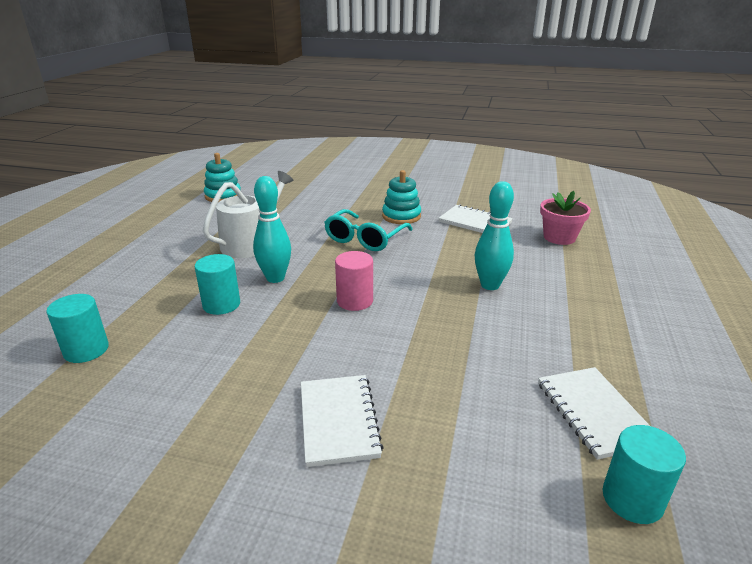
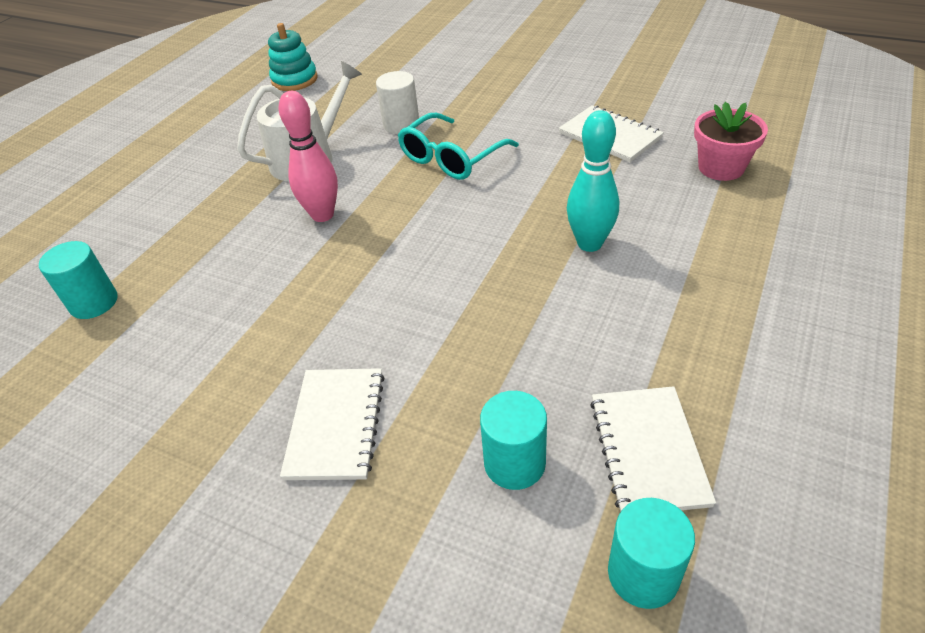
camera: 15 degrees right, 15 degrees up
turquoise cylinder [194,254,240,315] -> turquoise cylinder moved to [480,391,547,490]
turquoise bowling pin [253,176,291,283] -> pink bowling pin [279,91,338,222]
pink cylinder [335,251,373,311] -> none
turquoise stacking toy [382,170,421,224] -> none
none -> white cylinder [376,71,419,134]

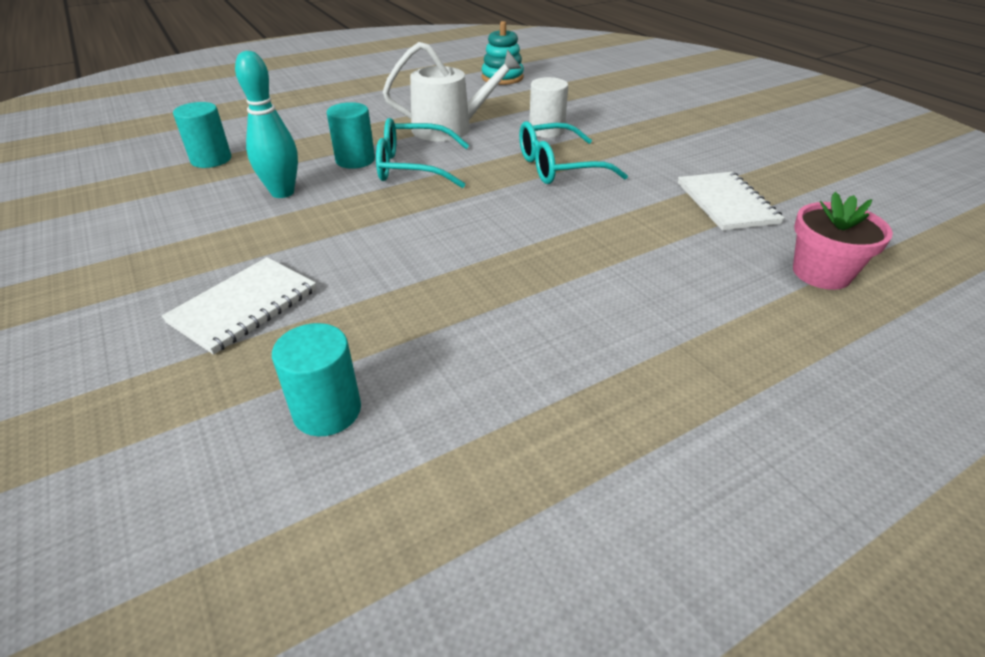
camera: 30 degrees right, 5 degrees down
pink bowling pin [279,91,338,222] -> turquoise glasses [376,118,469,188]
turquoise bowling pin [567,110,619,252] -> turquoise bowling pin moved to [235,51,298,198]
white notebook [590,386,716,512] -> none
turquoise cylinder [608,498,695,609] -> turquoise cylinder moved to [327,102,375,169]

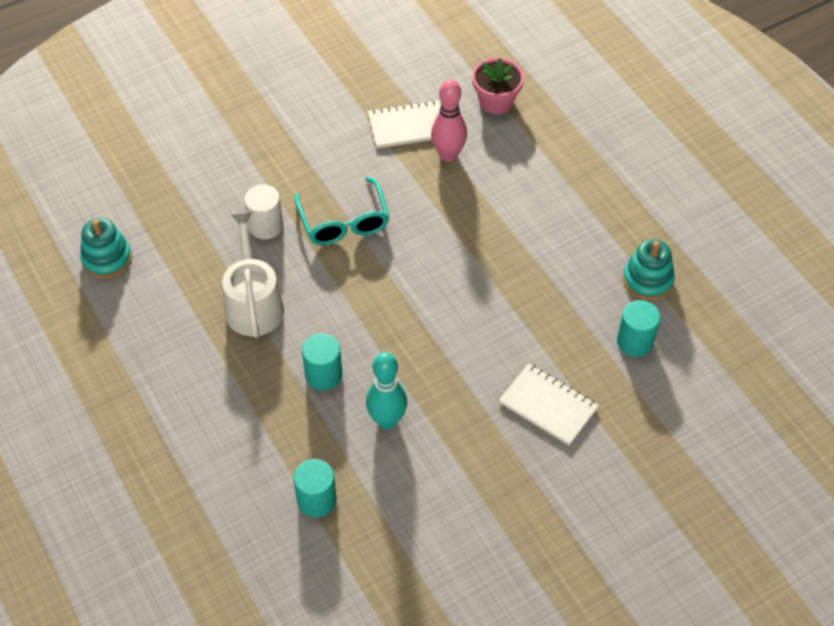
camera: 90 degrees left, 15 degrees up
turquoise glasses [376,118,469,188] -> none
none -> pink bowling pin [431,79,467,162]
none -> turquoise stacking toy [623,239,675,300]

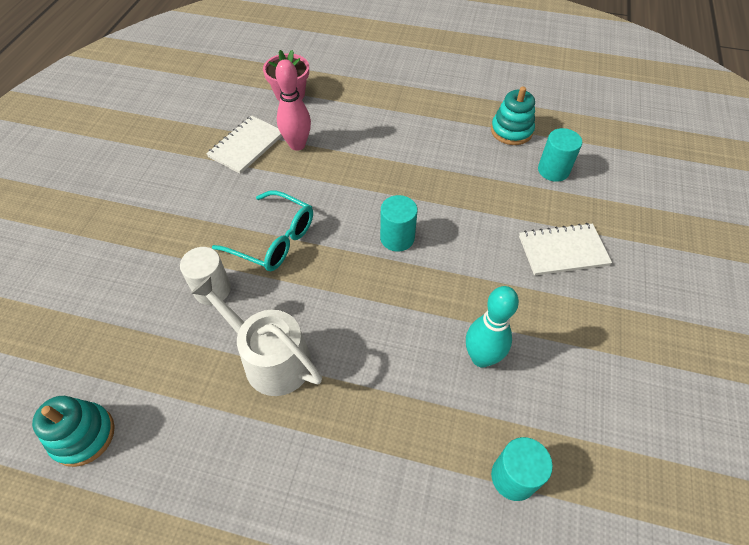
camera: 45 degrees left, 0 degrees up
turquoise cylinder [302,333,342,390] -> turquoise cylinder moved to [380,195,418,252]

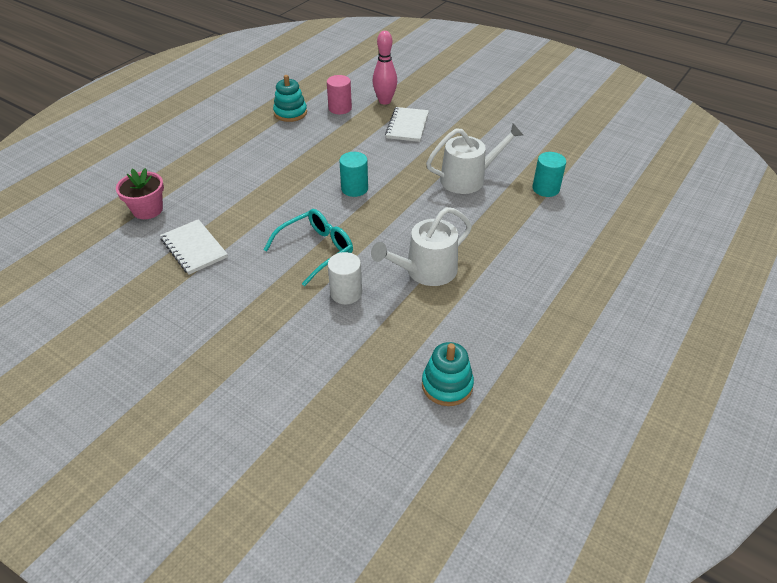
camera: 70 degrees left, 10 degrees down
pink bowling pin [275,59,311,151] -> pink bowling pin moved to [372,31,397,105]
turquoise bowling pin [466,286,519,368] -> white watering can [426,123,523,194]
turquoise cylinder [538,128,582,182] -> pink cylinder [327,75,352,114]

